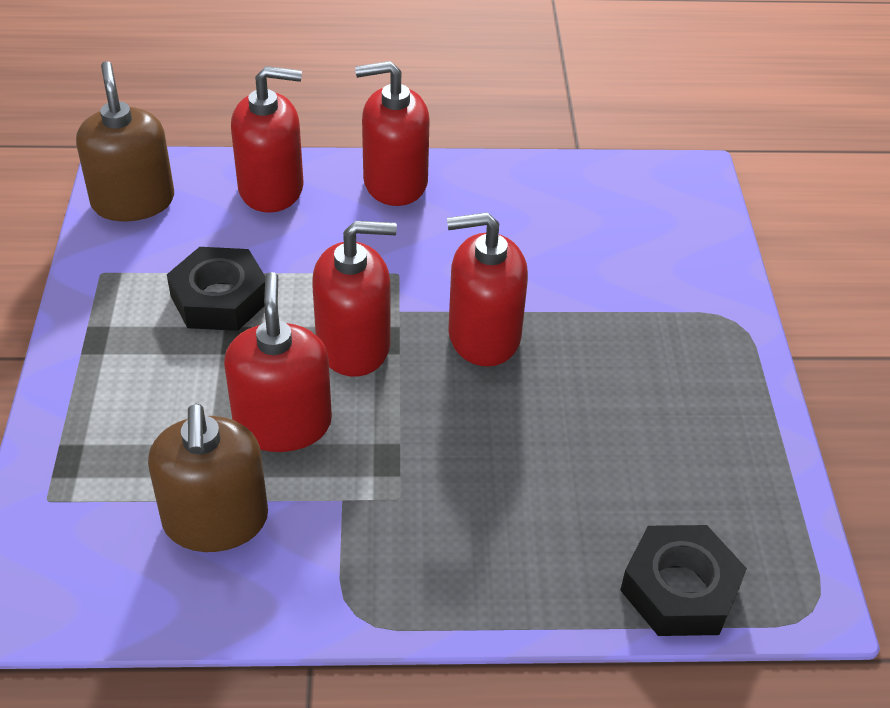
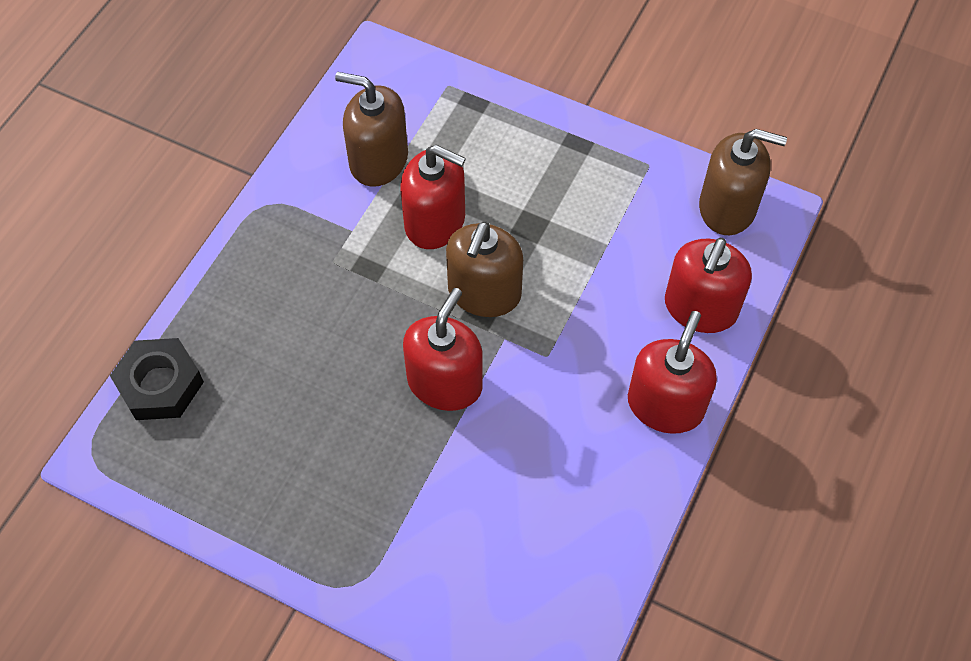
camera: 120 degrees right, 15 degrees up
black nut [167,247,265,331] -> none
red soap dispenser [312,221,397,377] -> brown soap dispenser [446,222,523,317]

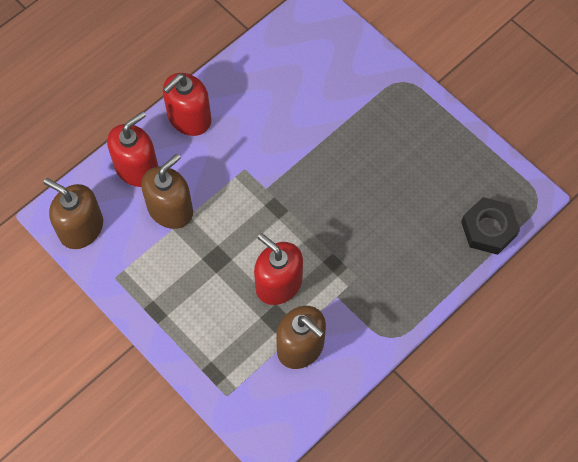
camera: 160 degrees left, 5 degrees up
red soap dispenser [403,288,483,411] -> none
brown soap dispenser [446,222,523,317] -> brown soap dispenser moved to [141,154,193,229]

